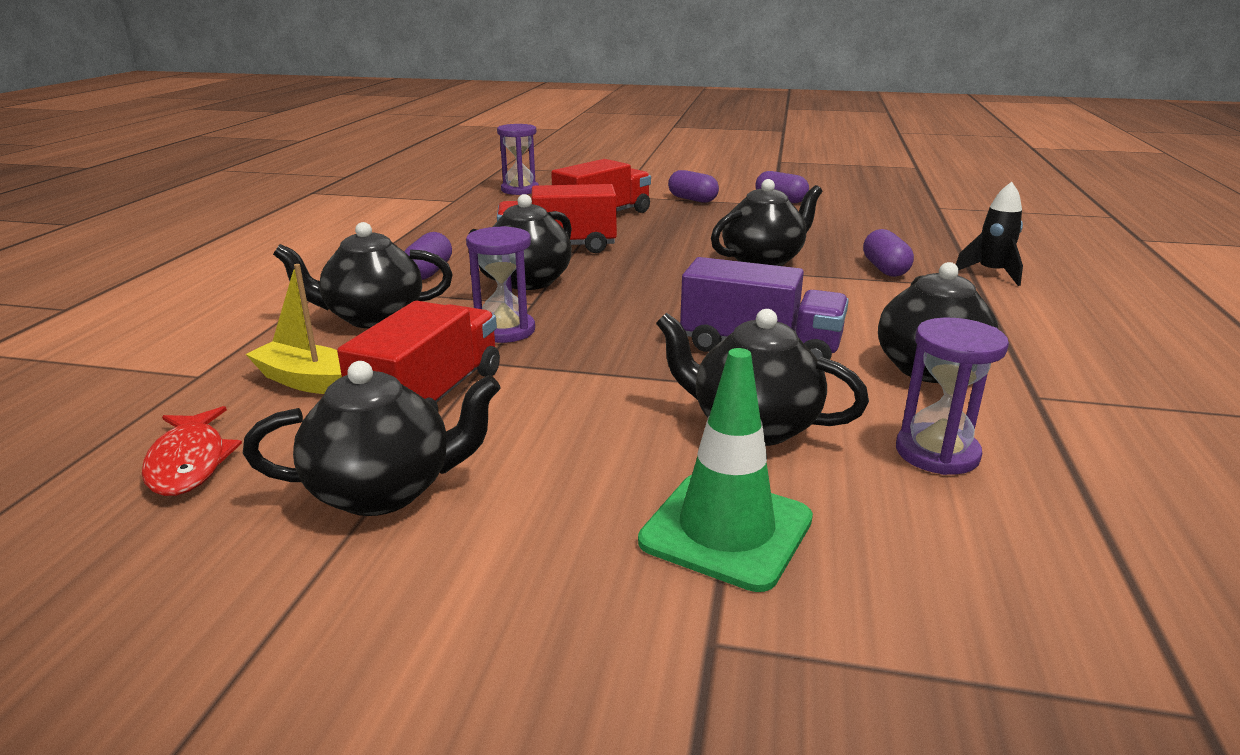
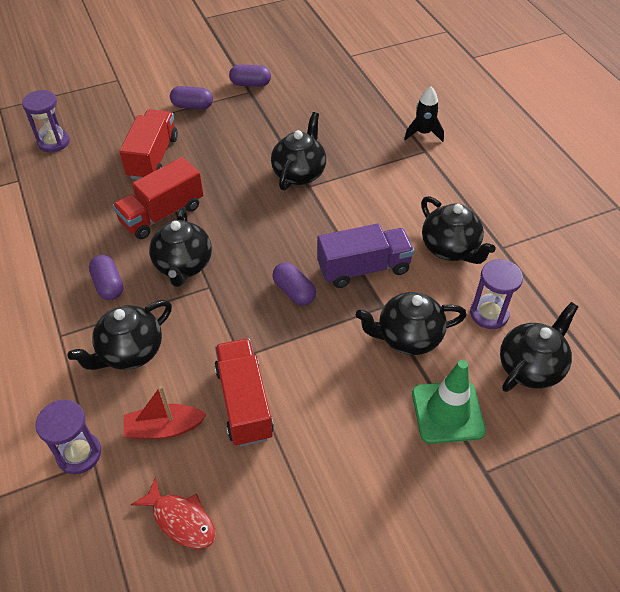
camera: 35 degrees left, 25 degrees up
black teapot [243,361,501,516] -> black teapot moved to [500,302,578,392]
yellow boat [246,264,342,394] -> red boat [124,386,207,439]
purple hourglass [466,226,535,343] -> purple hourglass moved to [35,400,101,474]
purple capsule [863,229,914,277] -> purple capsule moved to [272,262,316,305]

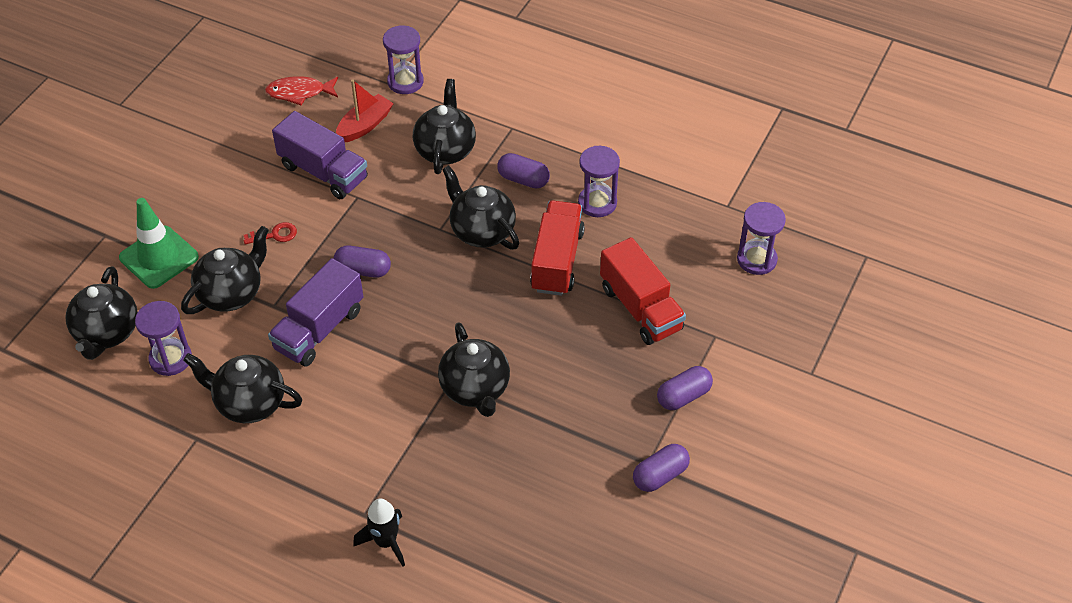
camera: 140 degrees right, 0 degrees up
red truck [214,338,274,447] -> purple truck [272,111,368,199]
none -> red key [244,222,297,245]
none -> purple hourglass [578,146,620,217]

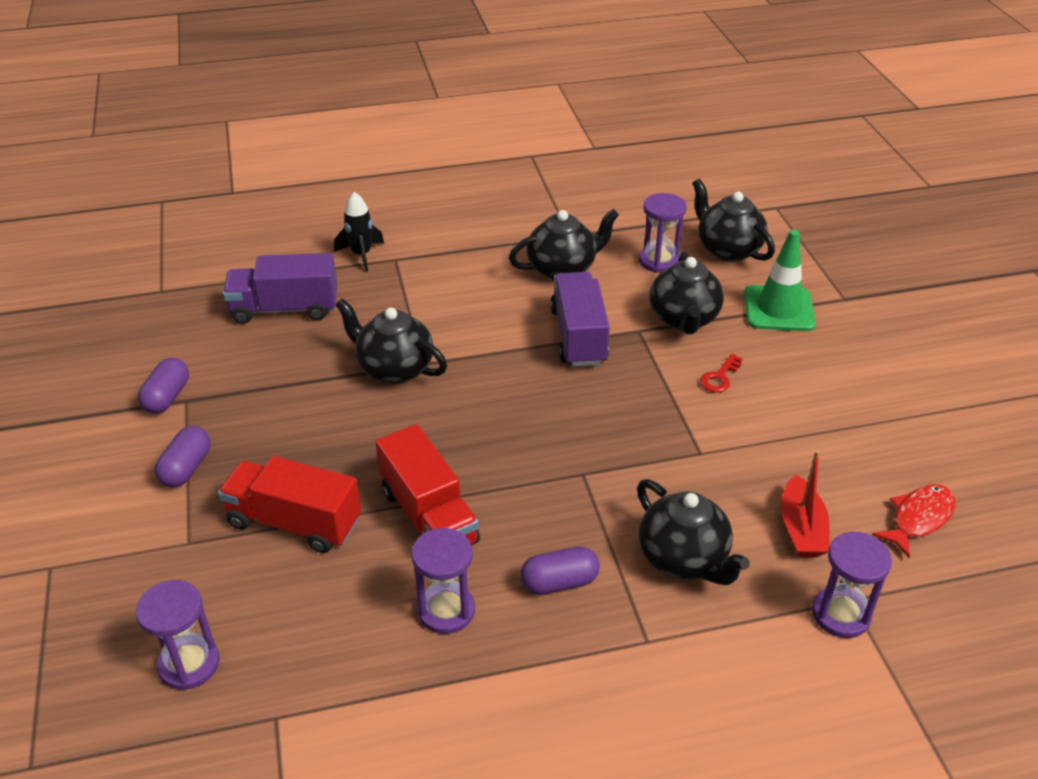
camera: 140 degrees right, 10 degrees down
purple truck [272,111,368,199] -> purple truck moved to [223,253,337,324]
purple capsule [334,245,391,278] -> none
black teapot [442,165,519,250] -> none

